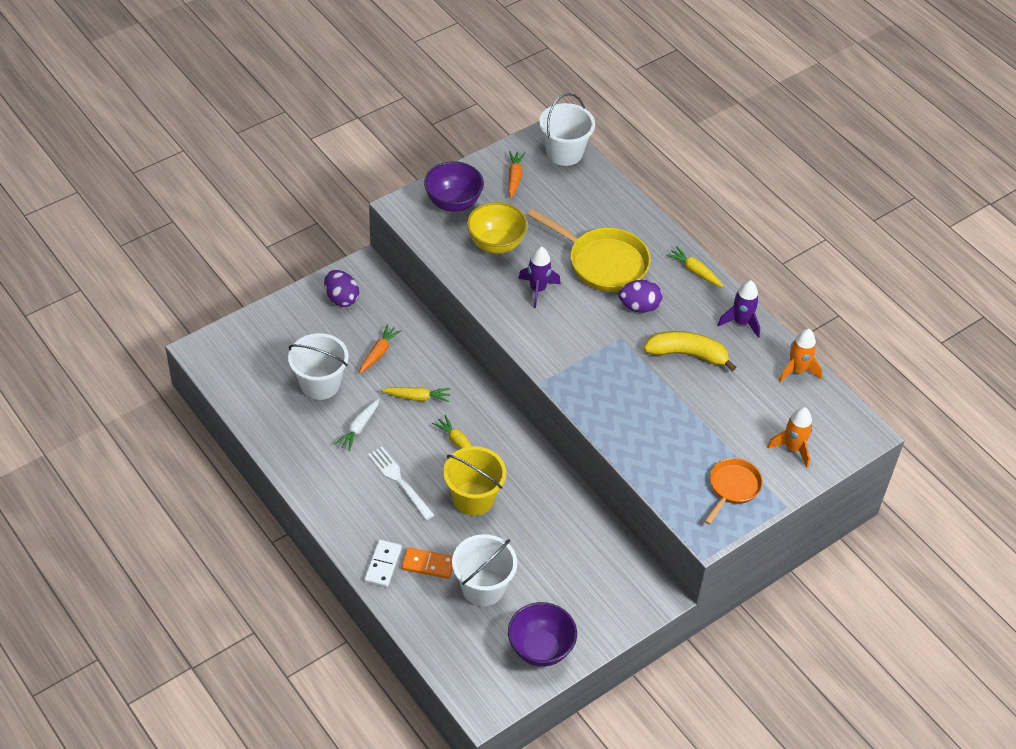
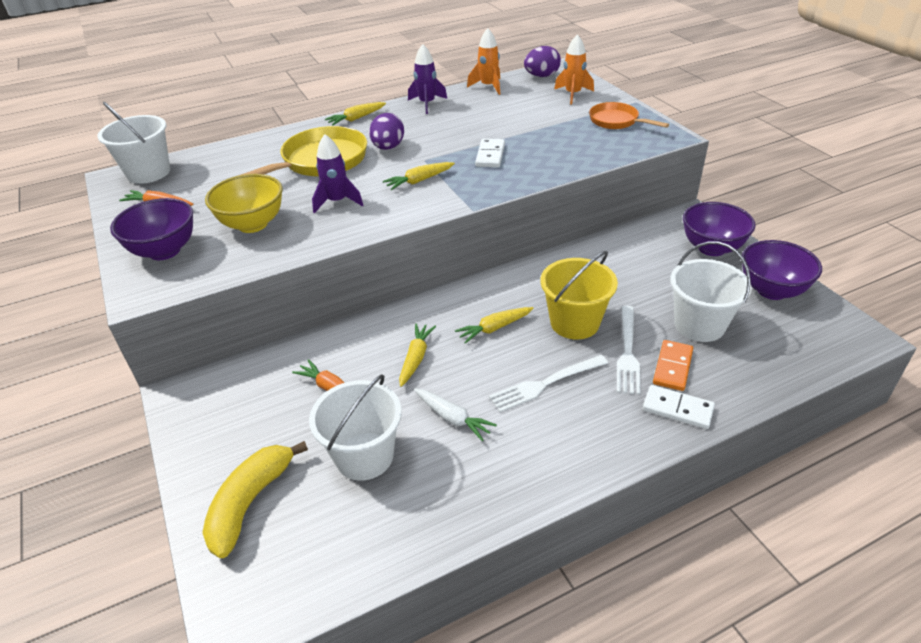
camera: 75 degrees left, 10 degrees down
purple egg [324,270,359,307] -> purple egg moved to [524,46,561,77]
yellow banana [643,331,736,372] -> yellow banana moved to [202,441,308,558]
none -> yellow carrot [383,162,455,190]
none -> white domino [475,139,505,167]
none -> white fork [617,306,641,395]
none -> purple bowl [683,202,756,256]

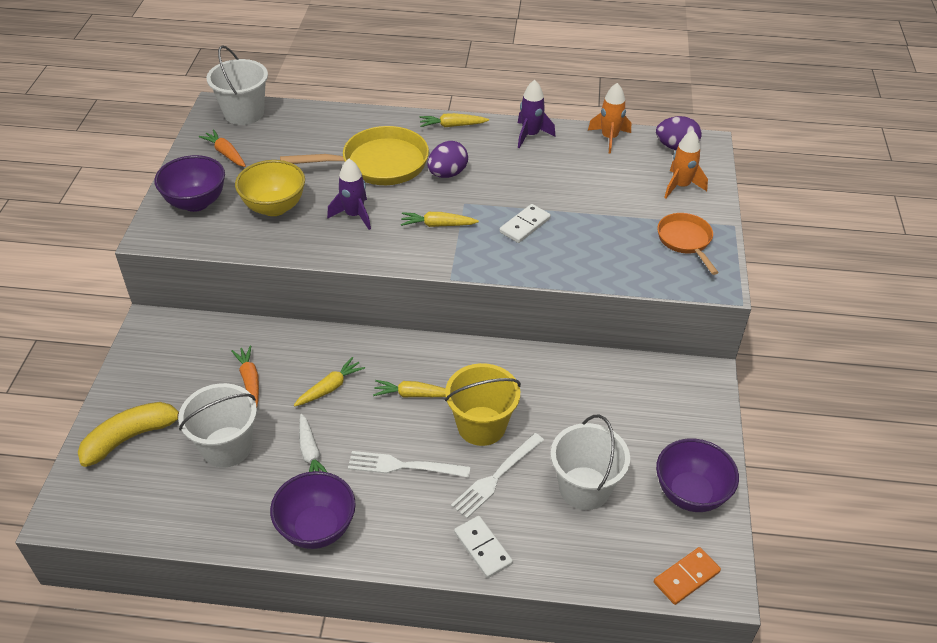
camera: 30 degrees right, 5 degrees up
orange domino [653,340,693,391] -> orange domino moved to [654,547,721,605]
purple bowl [683,202,756,256] -> purple bowl moved to [270,471,356,549]

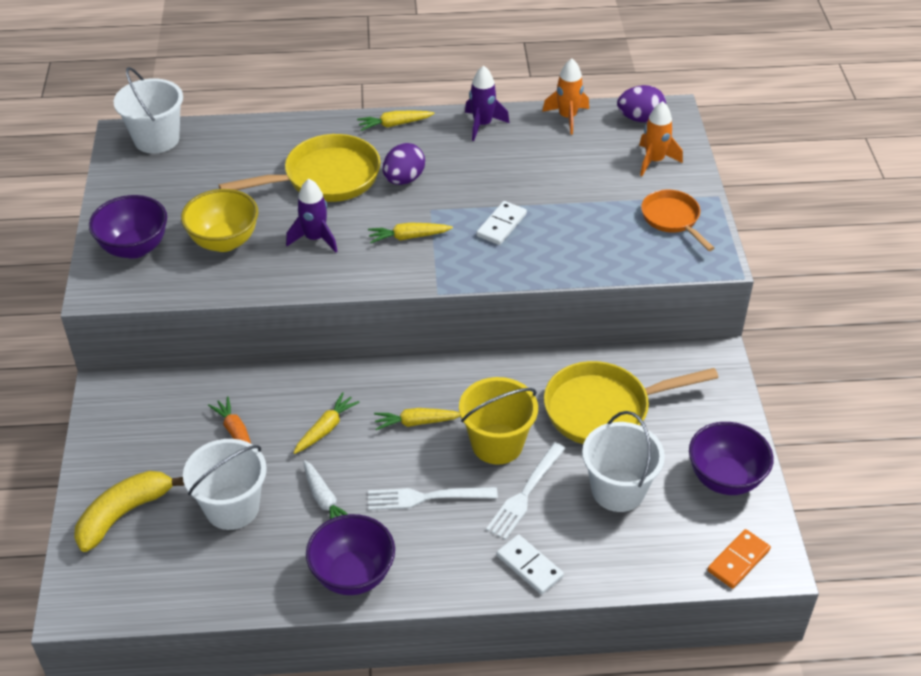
camera: 10 degrees left, 0 degrees up
orange carrot [199,129,246,167] -> none
none -> yellow pan [544,361,719,444]

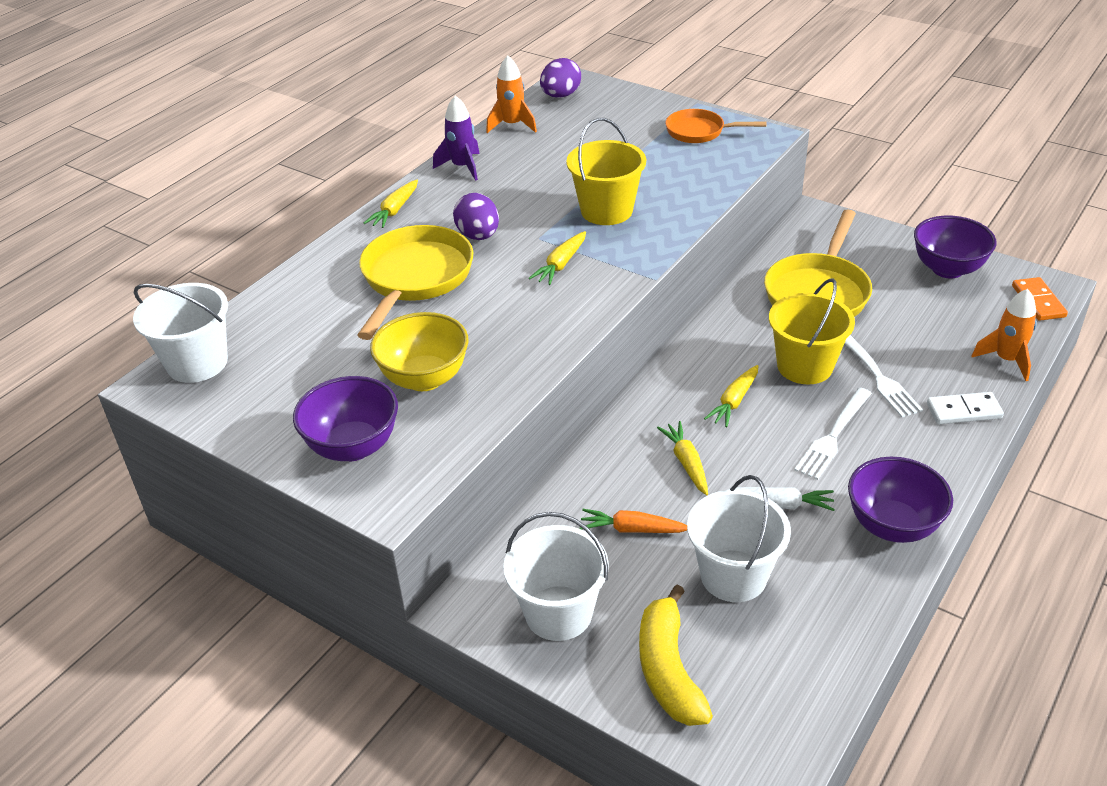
camera: 50 degrees left, 5 degrees down
purple rocket [286,179,338,252] -> none
white domino [476,201,527,245] -> yellow bucket [566,118,646,225]
white bucket [582,411,665,512] -> white bucket moved to [503,512,609,641]
orange rocket [639,101,683,176] -> orange rocket moved to [972,289,1037,381]

